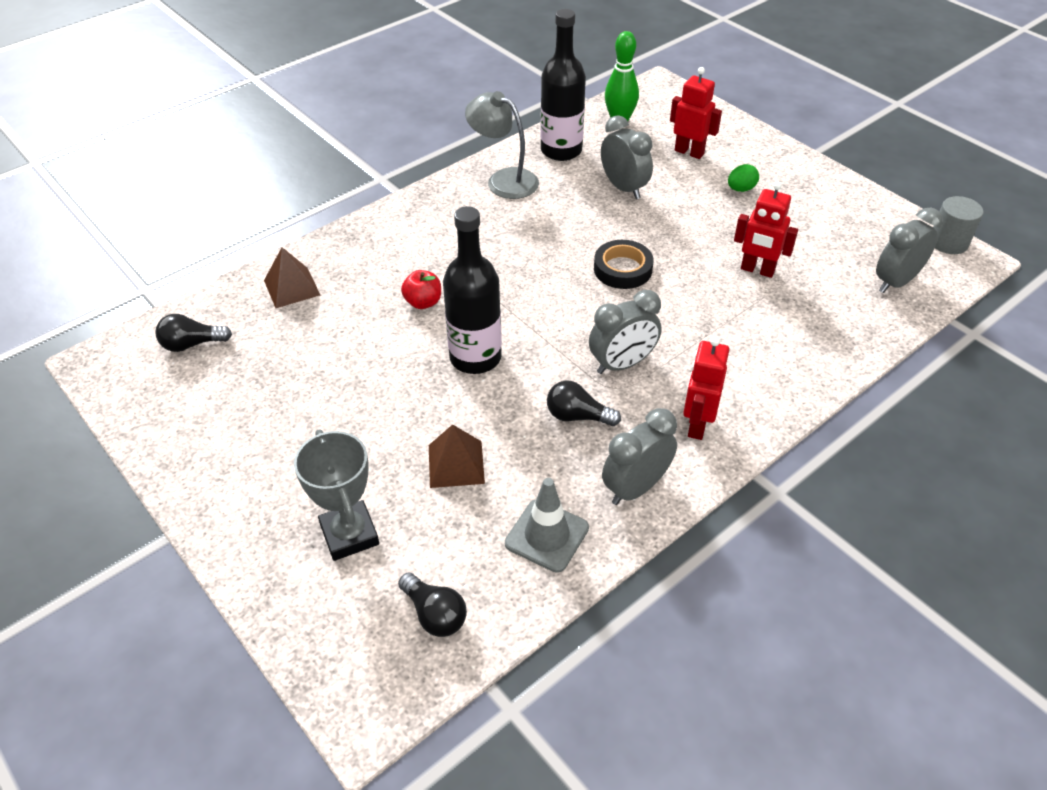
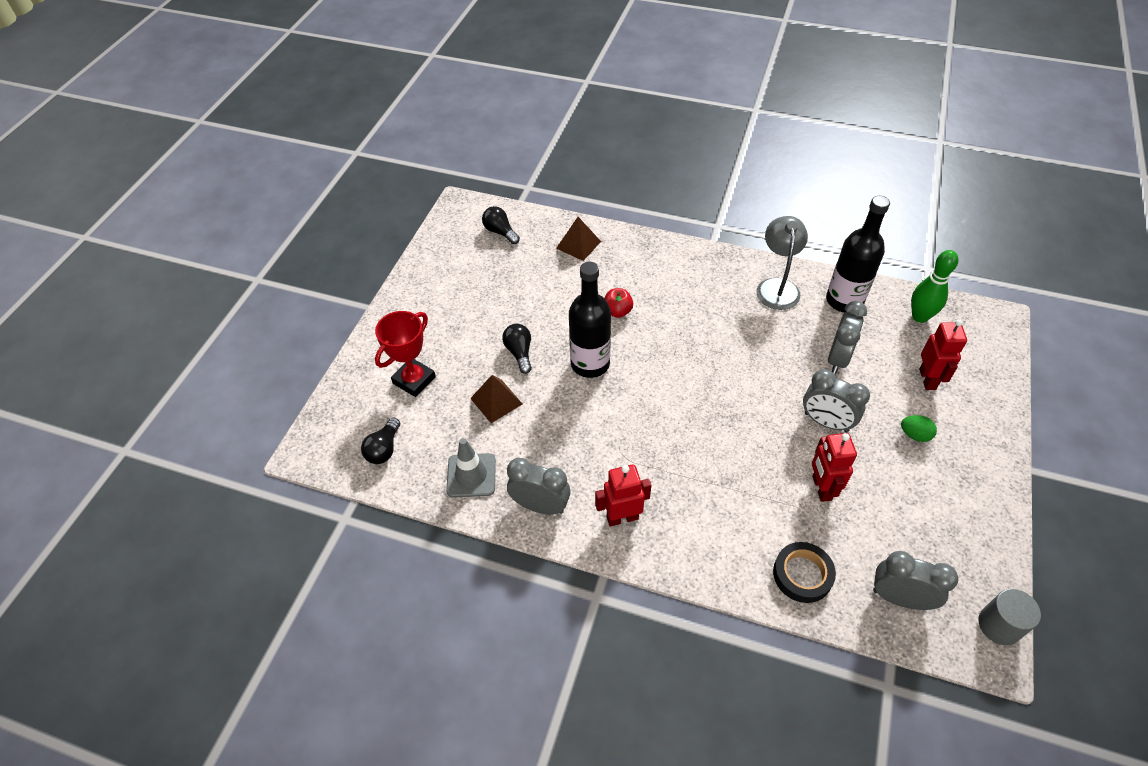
camera: 60 degrees right, 5 degrees up
grey trophy [294,429,379,561] -> red trophy [375,311,436,397]
black light bulb [547,381,621,426] -> black light bulb moved to [502,324,532,374]
grey clock [589,290,662,374] -> grey clock moved to [803,369,870,432]
black tape [594,240,654,289] -> black tape moved to [773,542,836,603]

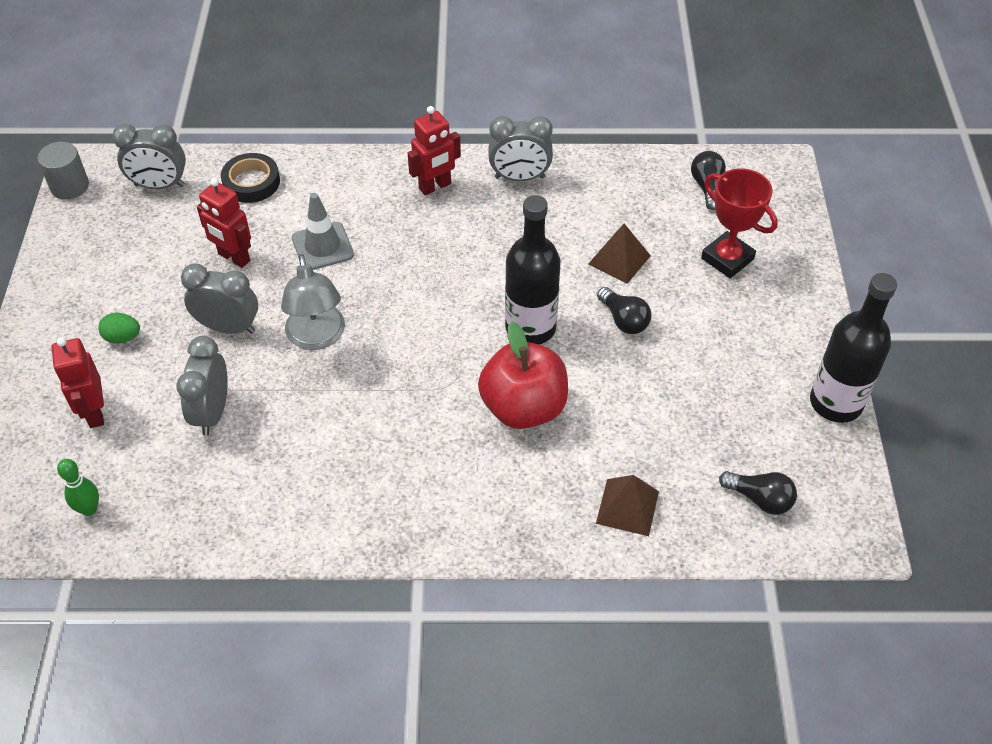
camera: 160 degrees right, 0 degrees up
red trophy [375,311,436,397] -> red trophy turned 60 degrees counterclockwise [701,168,778,278]
grey traffic cone [446,438,496,498] -> grey traffic cone moved to [292,193,354,270]
red apple [604,288,633,318] -> red apple [478,322,568,429], size x2.04
grey lamp [756,216,808,310] -> grey lamp moved to [281,254,345,350]
red robot [812,433,857,502] -> red robot turned 150 degrees clockwise [197,178,251,268]
black bottle [826,196,890,313] -> black bottle moved to [810,273,897,423]
green bowling pin [911,250,958,323] -> green bowling pin [57,459,99,516], size x0.66

